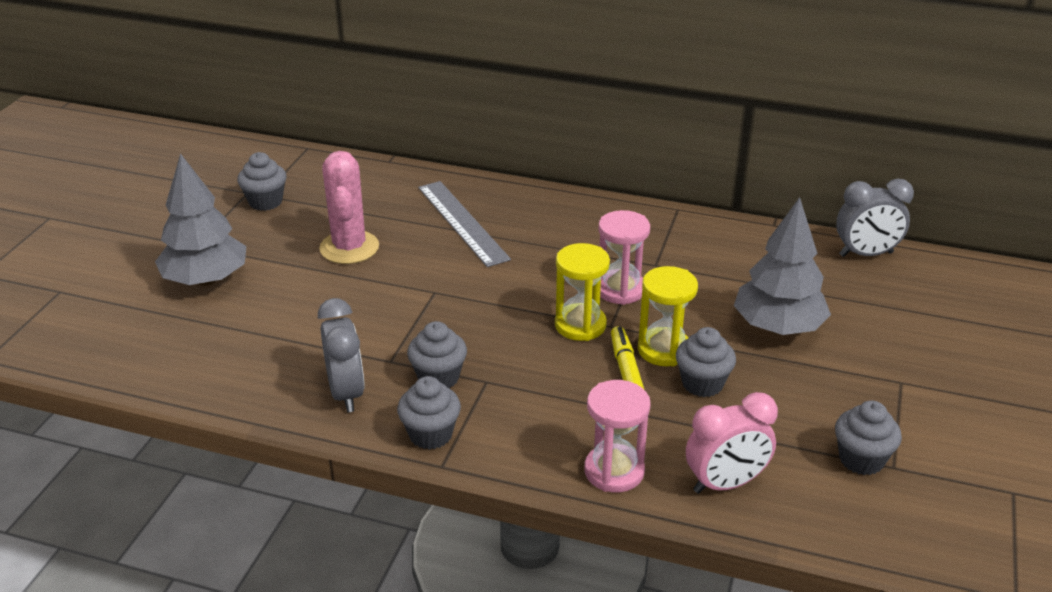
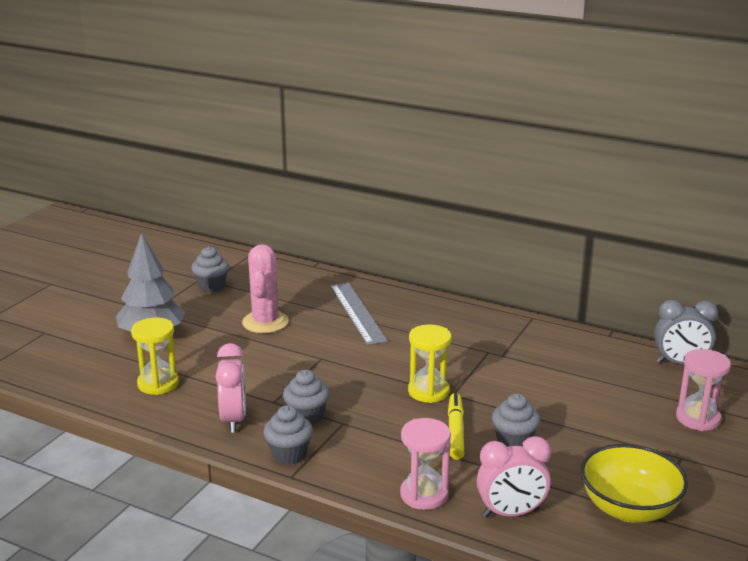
camera: 10 degrees right, 10 degrees down
grey clock [318,298,365,412] -> pink clock [215,343,246,433]
pink hourglass [598,210,650,305] -> pink hourglass moved to [676,349,731,431]
yellow hourglass [638,266,698,366] -> yellow hourglass moved to [131,318,179,395]
grey tree [734,197,831,335] -> none
grey cupcake [835,400,902,475] -> yellow bowl [580,444,688,523]

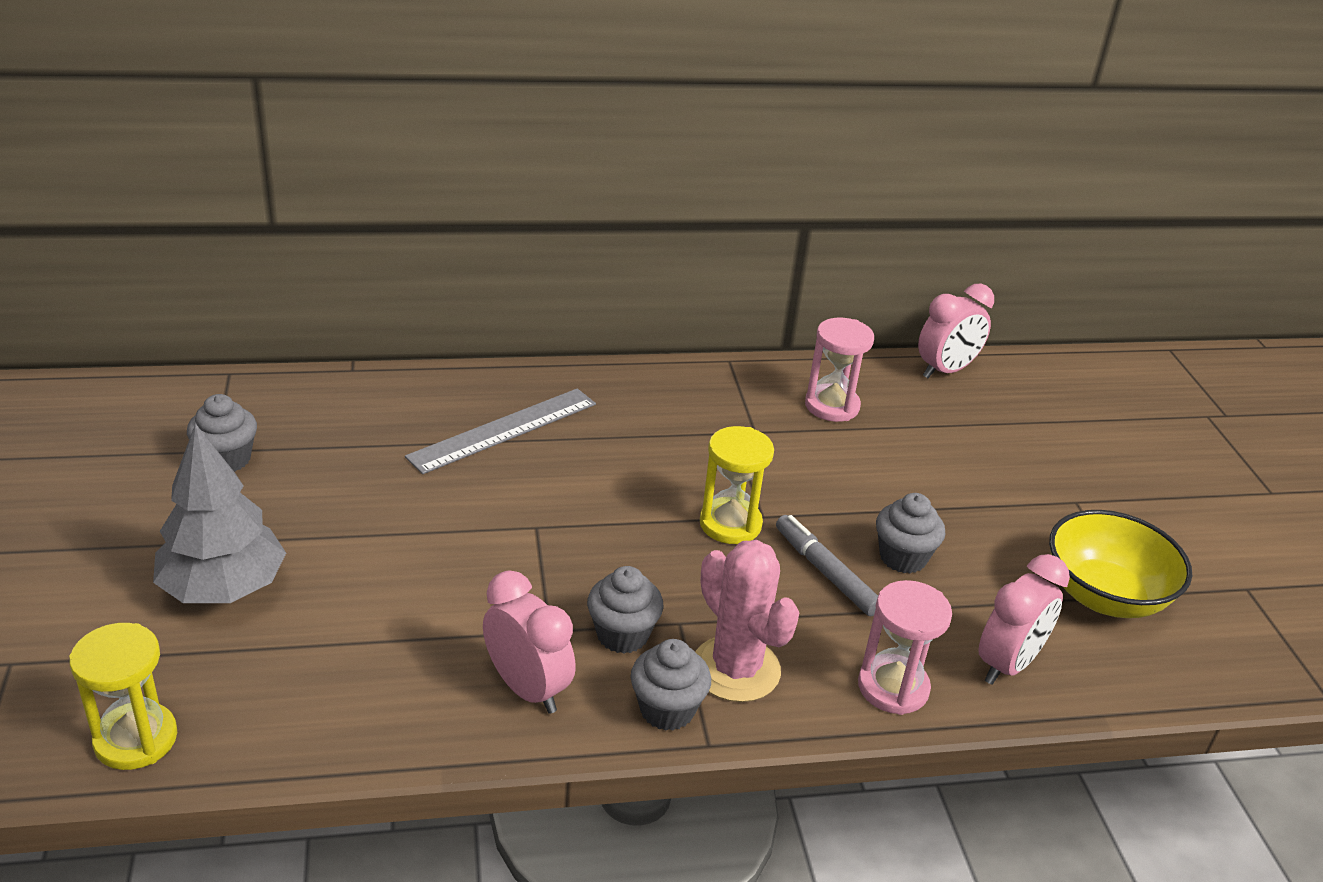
camera: 40 degrees left, 10 degrees up
yellow hourglass [131,318,179,395] -> yellow hourglass moved to [69,623,177,770]
pink cactus [242,244,289,333] -> pink cactus moved to [695,540,799,702]
grey ruler [330,283,388,345] -> grey ruler turned 75 degrees counterclockwise [405,388,596,474]
yellow marker [448,393,464,460] -> grey marker [776,515,878,616]
grey clock [654,300,718,364] -> pink clock [918,284,994,378]
pink hourglass [676,349,731,431] -> pink hourglass moved to [805,318,874,422]

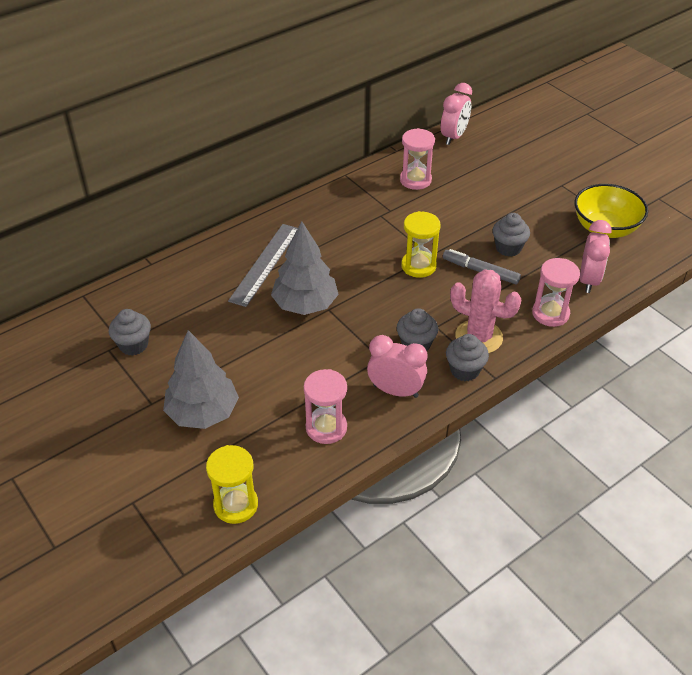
camera: 25 degrees left, 10 degrees up
none -> grey tree [271,221,339,315]
none -> pink hourglass [304,369,347,444]

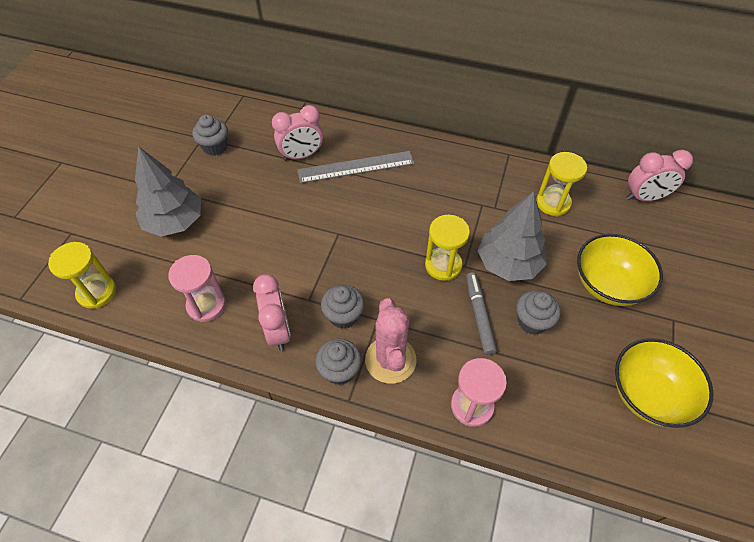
camera: 55 degrees right, 10 degrees up
grey tree [271,221,339,315] -> grey tree moved to [477,192,547,281]
pink hourglass [400,128,435,190] -> yellow hourglass [536,152,587,216]
pink clock [580,220,612,293] -> pink clock moved to [272,105,323,161]
none -> yellow bowl [577,234,663,306]

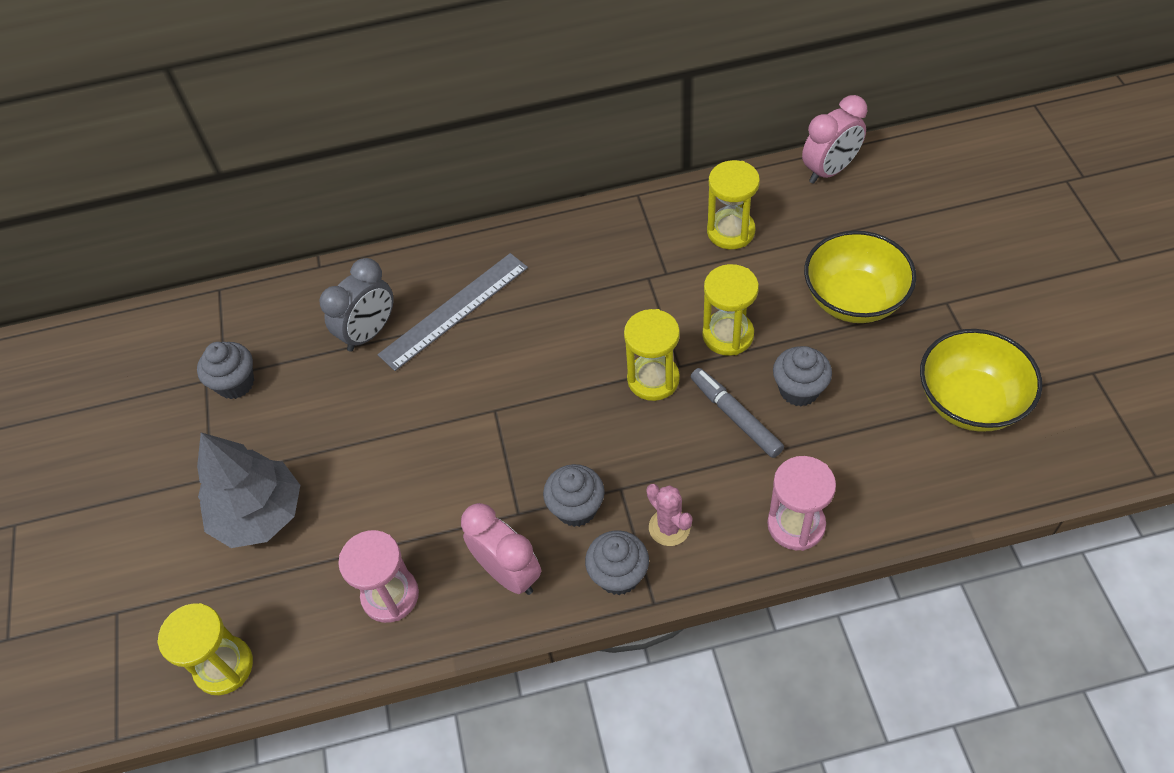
camera: 25 degrees left, 0 degrees up
pink clock [272,105,323,161] -> grey clock [320,258,393,352]
pink cactus [365,298,417,384] -> pink cactus [646,484,693,546], size x0.58
grey tree [477,192,547,281] -> yellow hourglass [702,264,759,356]

